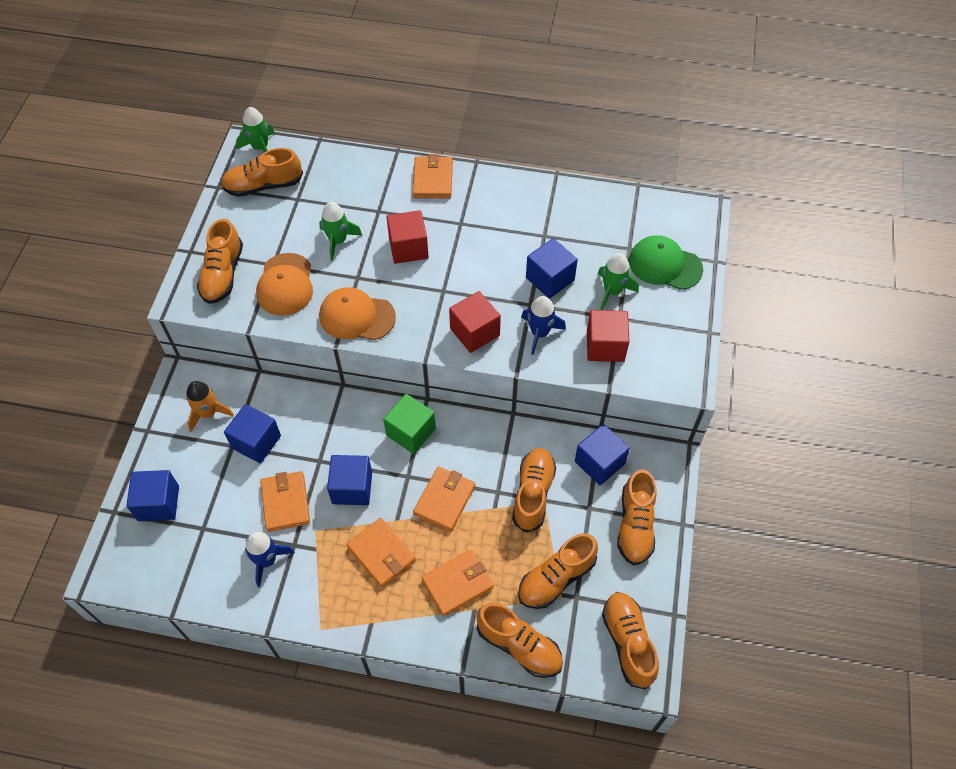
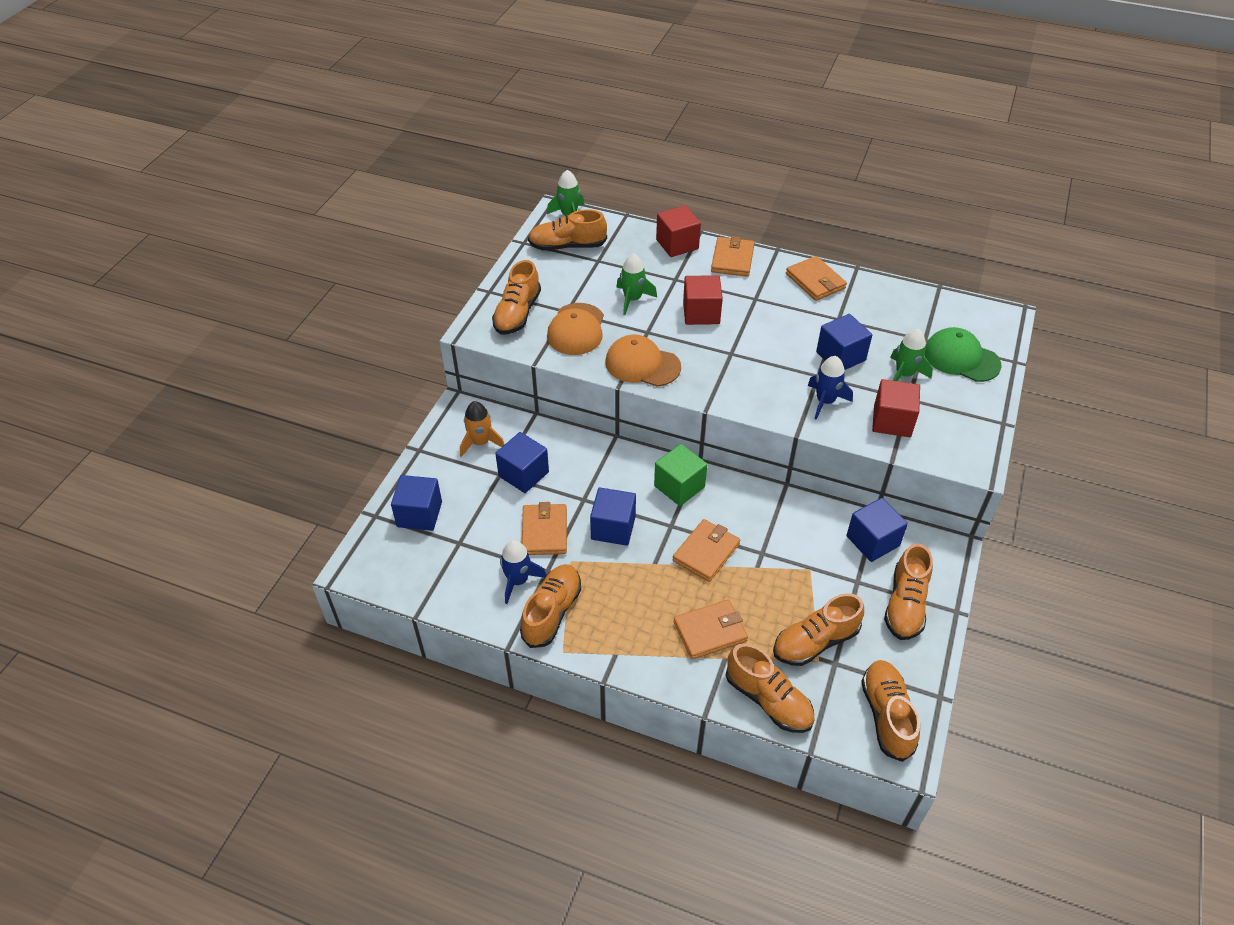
camera: 10 degrees right, 10 degrees down
orange wallet [346,518,416,587] -> orange wallet moved to [786,256,847,301]
red cube [449,291,501,353] -> red cube moved to [656,205,701,257]
orange shoe [512,448,556,533] -> orange shoe moved to [520,564,581,648]

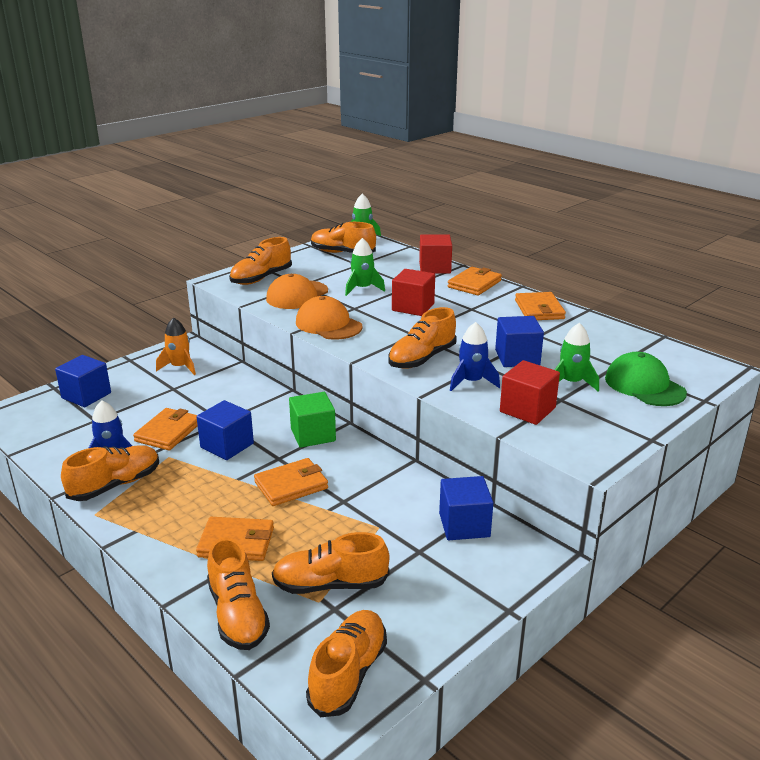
camera: 25 degrees right, 20 degrees down
blue cube [495,432,549,493] -> none
orange shoe [884,543,933,640] -> orange shoe moved to [389,307,457,369]

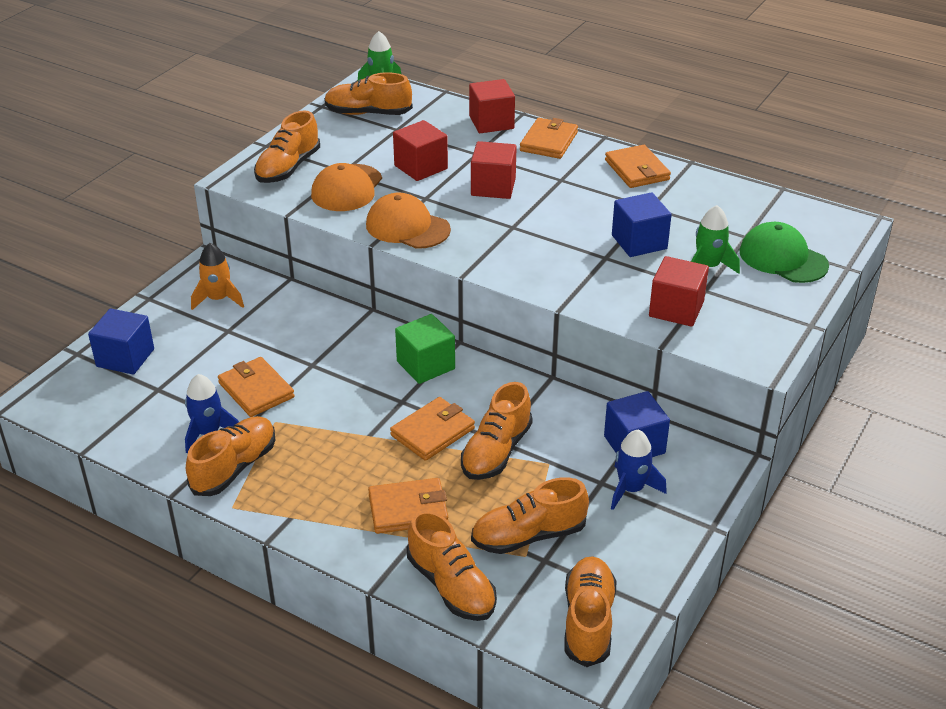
camera: 15 degrees left, 10 degrees up
orange wallet [133,408,198,450] -> orange wallet turned 45 degrees counterclockwise [218,357,295,417]
blue cube [197,400,254,460] -> none
green rocket [345,238,385,296] -> red cube [393,120,448,181]
orange shoe [389,307,457,369] -> orange shoe moved to [461,382,533,480]
blue rocket [450,322,500,391] -> blue rocket moved to [611,430,667,510]

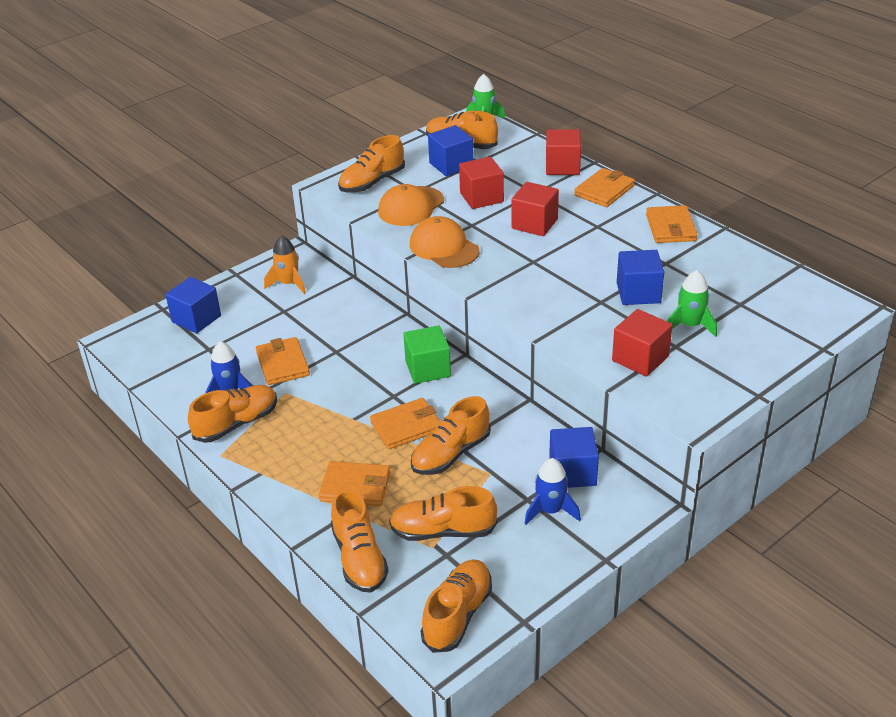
camera: 20 degrees right, 0 degrees up
green cap [740,222,829,283] -> none
none -> blue cube [428,125,474,176]

